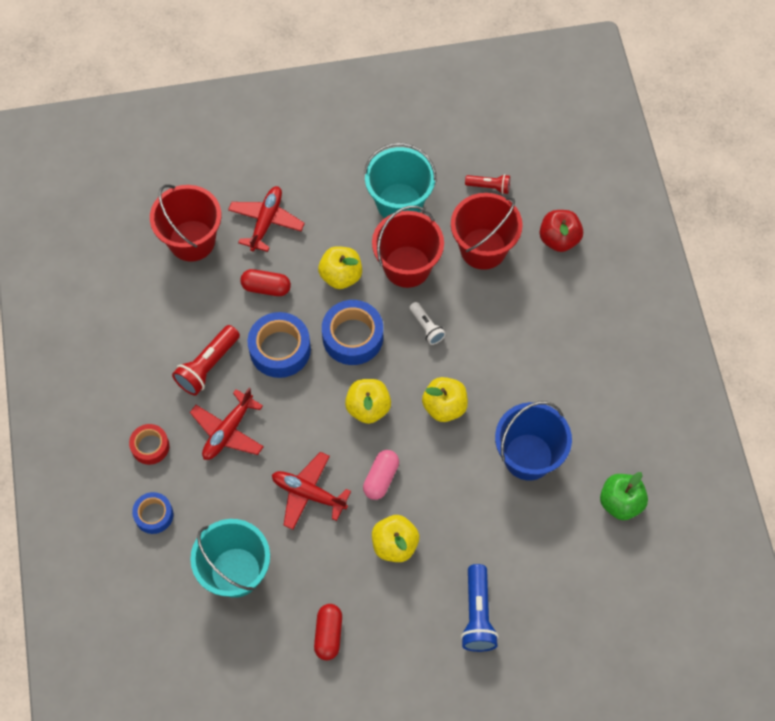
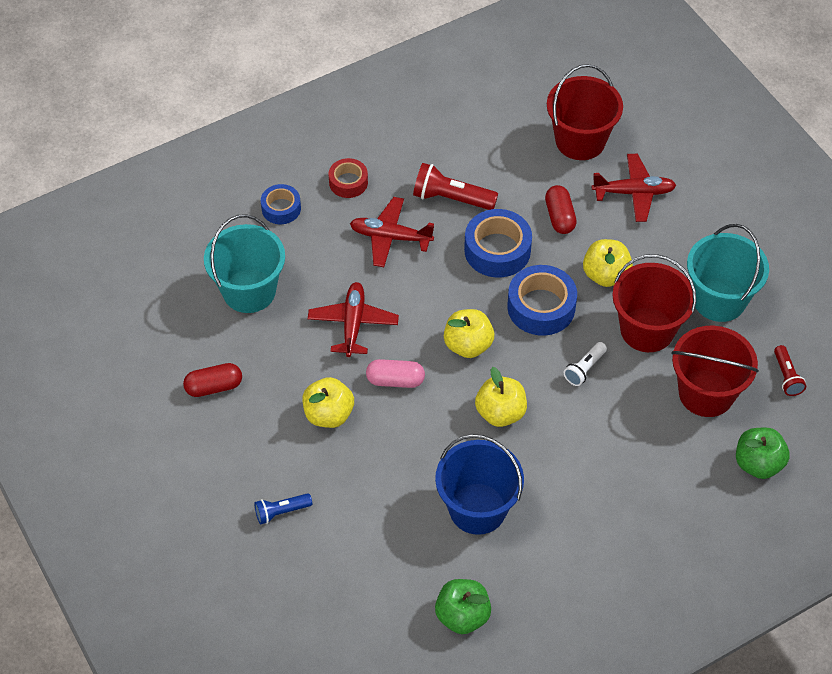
camera: 70 degrees right, 10 degrees down
blue flashlight [461,564,499,652] -> blue flashlight [254,493,312,524], size x0.60
red apple [540,210,583,252] -> green apple [736,428,790,479]

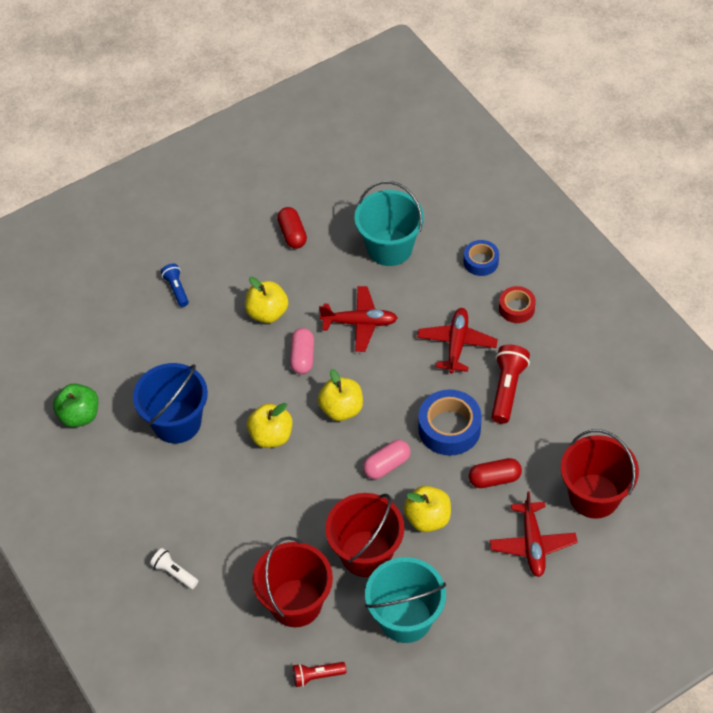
camera: 90 degrees right, 0 degrees up
blue tape [507,265,577,336] -> pink capsule [363,440,411,479]
white flashlight [564,342,607,386] -> white flashlight moved to [150,548,198,589]
green apple [736,428,790,479] -> none

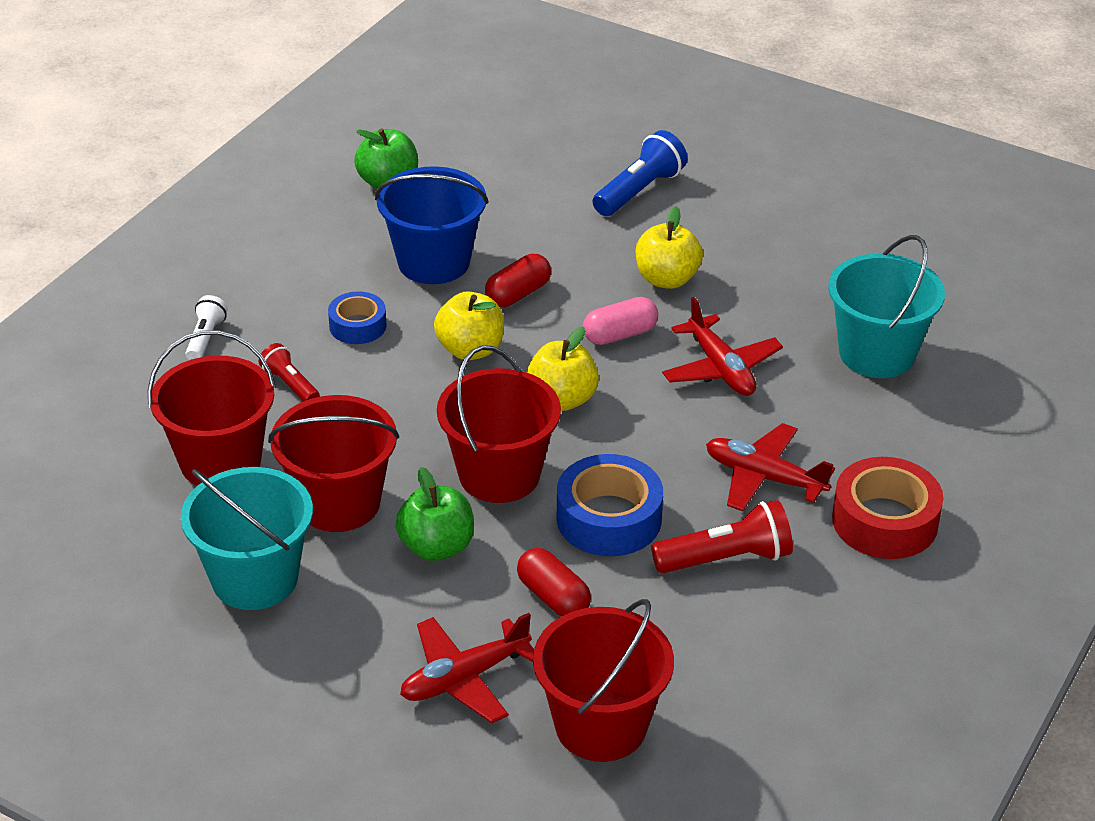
camera: 60 degrees right, 15 degrees down
blue flashlight [161,264,189,307] -> blue flashlight [593,130,688,216], size x1.65
red capsule [277,207,307,249] -> red capsule moved to [485,254,551,307]
red flashlight [293,662,346,687] -> red flashlight moved to [258,343,319,402]
pink capsule [363,440,411,479] -> red bucket [437,345,561,503]
yellow apple [404,486,451,532] -> green apple [395,467,474,561]
red plane [417,308,498,373] -> red plane turned 135 degrees counterclockwise [706,423,835,511]
blue tape [464,240,499,276] -> blue tape moved to [328,291,387,344]
red tape [499,286,536,323] -> red tape [832,457,943,559], size x1.66

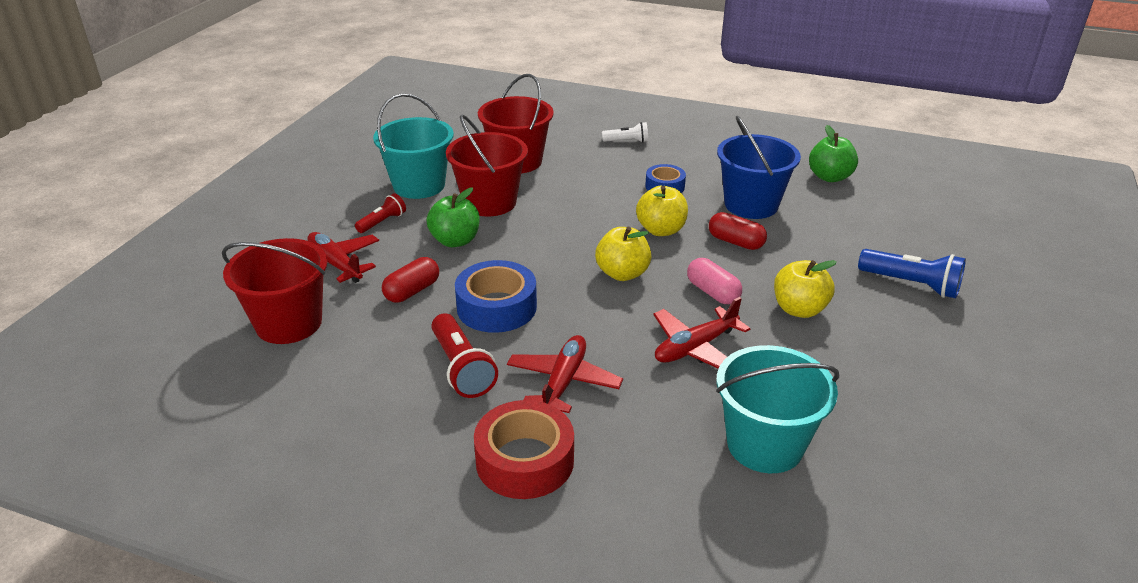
camera: 80 degrees right, 5 degrees down
red flashlight [258,343,319,402] -> red flashlight moved to [355,193,406,233]
red bucket [437,345,561,503] -> none

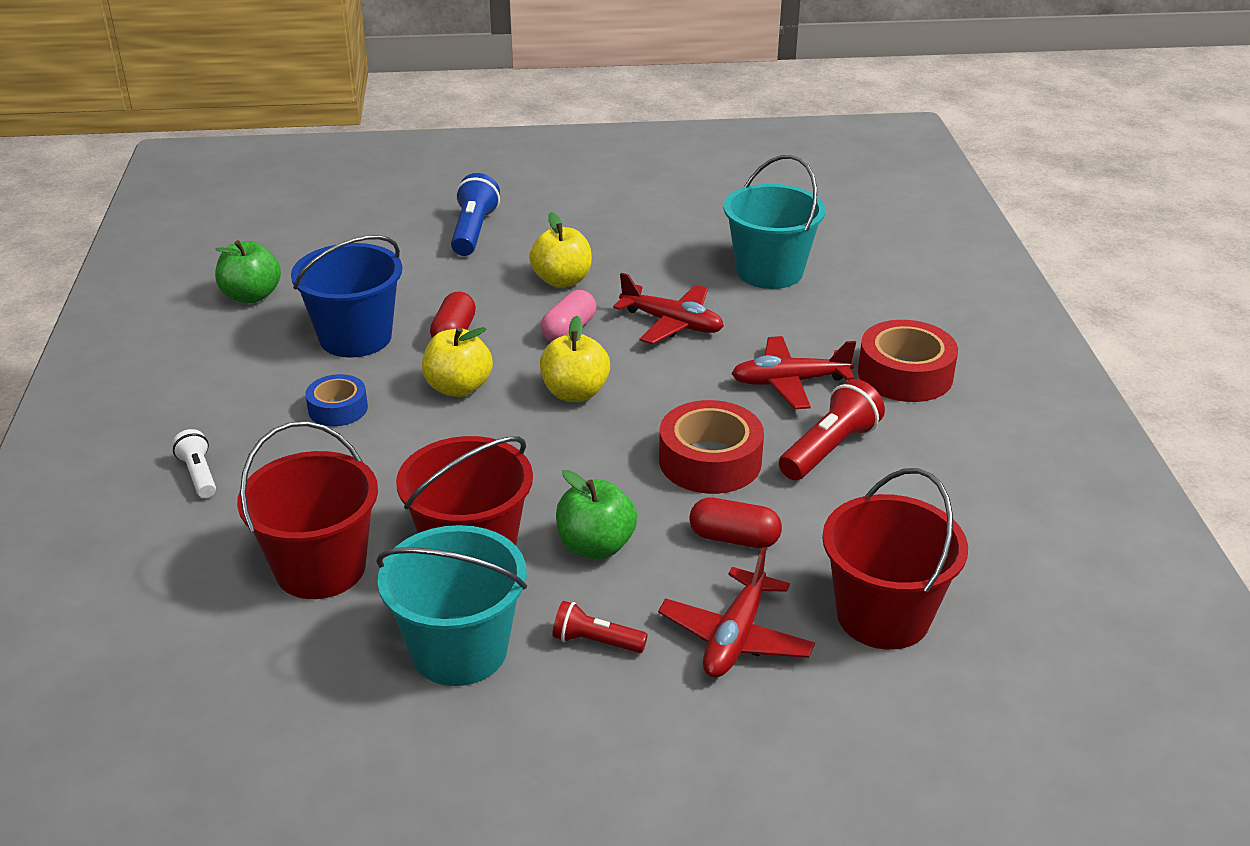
camera: 115 degrees left, 0 degrees up
blue tape [455,260,537,333] -> red tape [659,400,764,494]

